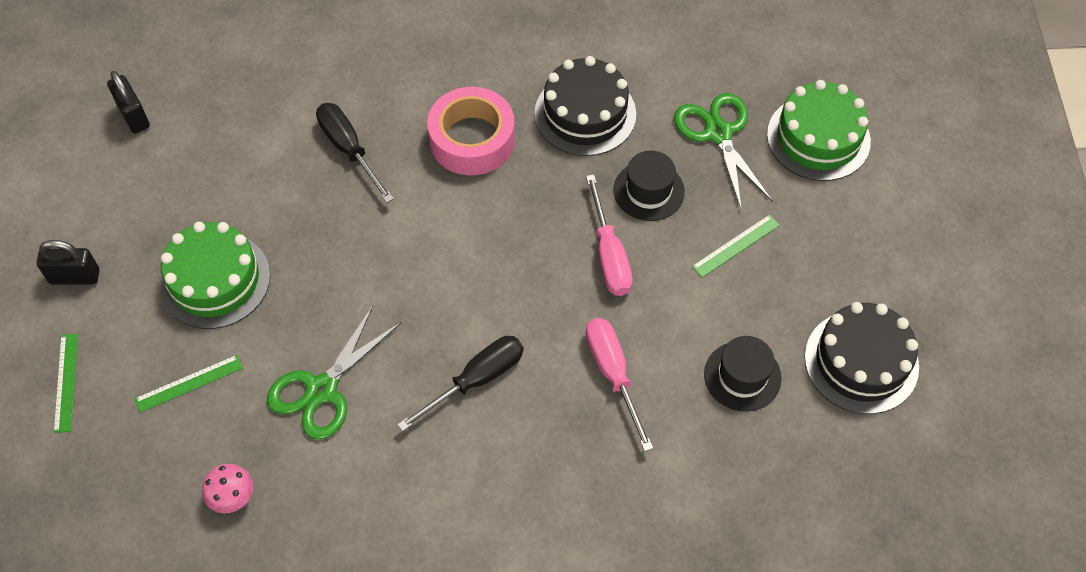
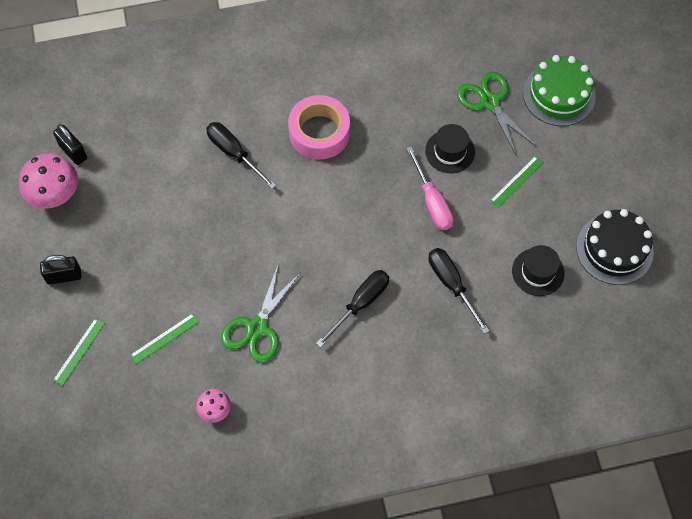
camera: 10 degrees left, 5 degrees up
green ruler [54,333,78,433] -> green ruler turned 45 degrees clockwise [53,318,105,386]
green cake [159,222,270,329] -> none
black cake [534,56,636,156] -> none
pink screwdriver [586,318,653,451] -> black screwdriver [428,248,489,334]
none -> pink mushroom [19,153,78,209]

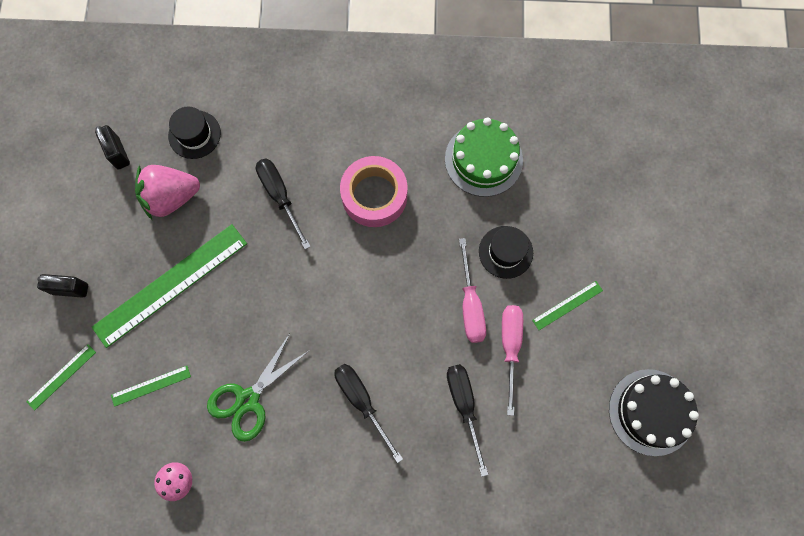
camera: 15 degrees right, 10 degrees up
pink mushroom [19,153,78,209] -> none
black screwdriver [316,270,389,347] -> black screwdriver turned 90 degrees counterclockwise [334,364,403,463]
green scissors [457,71,536,155] -> none
black hat [512,245,564,296] -> black hat moved to [168,107,221,159]
green cake [523,55,596,126] -> green cake moved to [445,118,523,197]
none -> green ruler [92,224,247,348]
none -> pink strawberry [135,165,200,220]
none -> pink screwdriver [502,305,523,416]

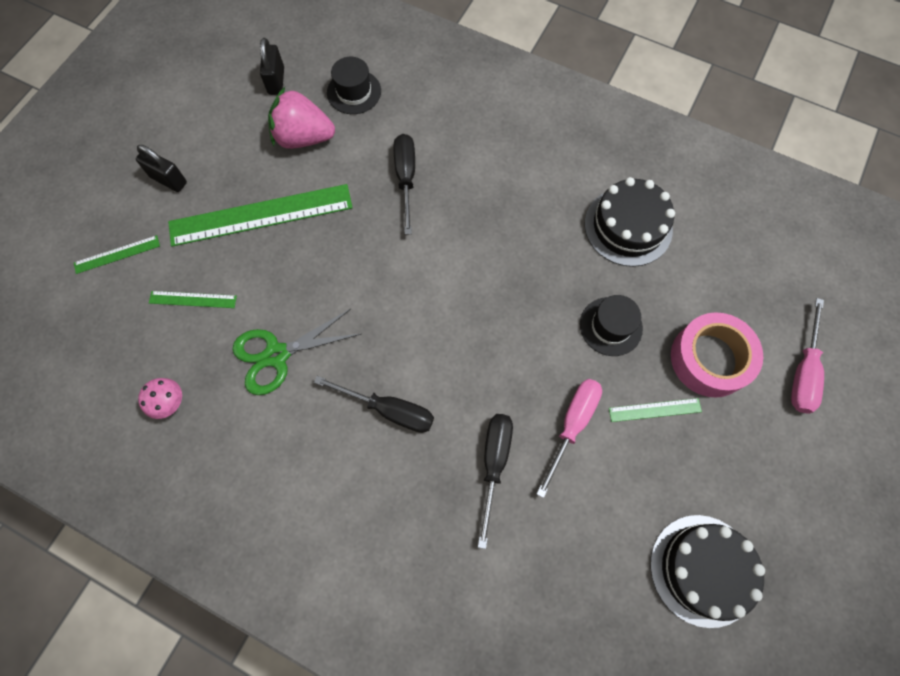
camera: 25 degrees right, 5 degrees down
black screwdriver [334,364,403,463] -> black screwdriver turned 120 degrees clockwise [314,376,434,433]
pink tape [340,156,408,227] -> pink tape moved to [671,312,763,397]
green cake [445,118,523,197] -> black cake [585,177,675,267]
pink screwdriver [459,238,486,343] -> pink screwdriver moved to [791,298,824,414]

